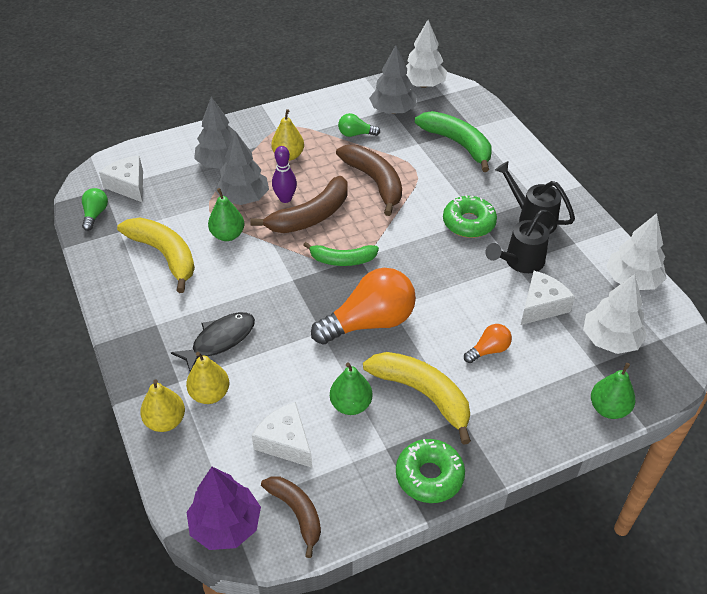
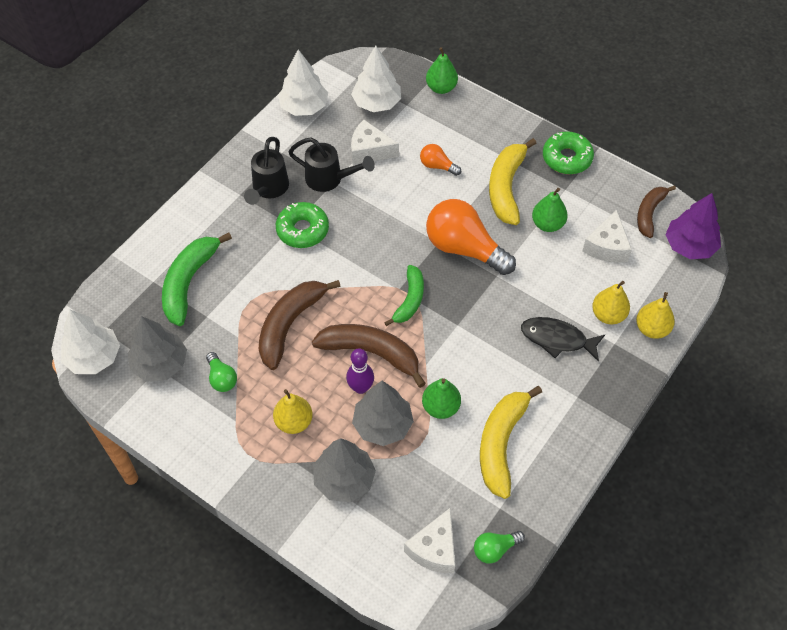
camera: 120 degrees left, 10 degrees up
green banana [303,242,379,266] -> green banana turned 45 degrees clockwise [384,265,424,326]

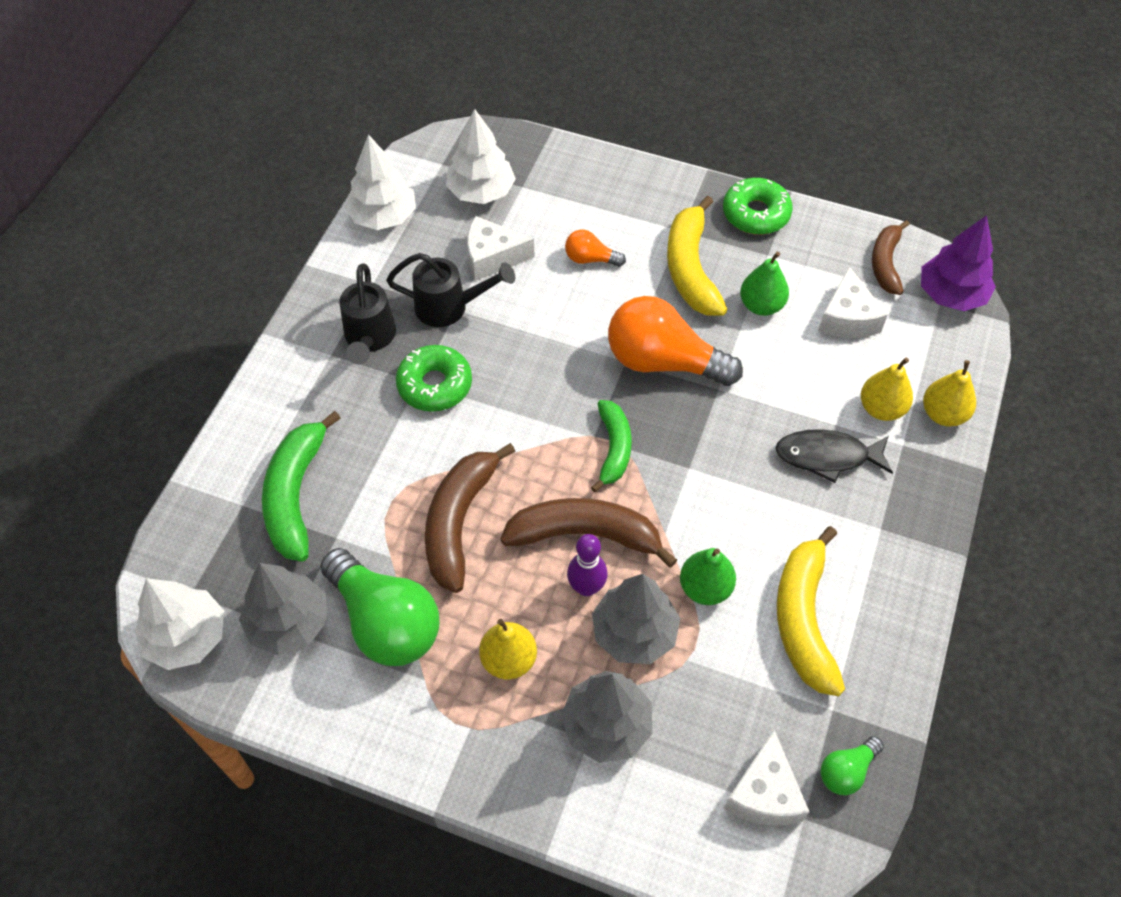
camera: 15 degrees left, 0 degrees up
green light bulb [206,352,237,392] -> green light bulb [320,548,439,666], size x2.11
green pear [426,47,458,94] -> none

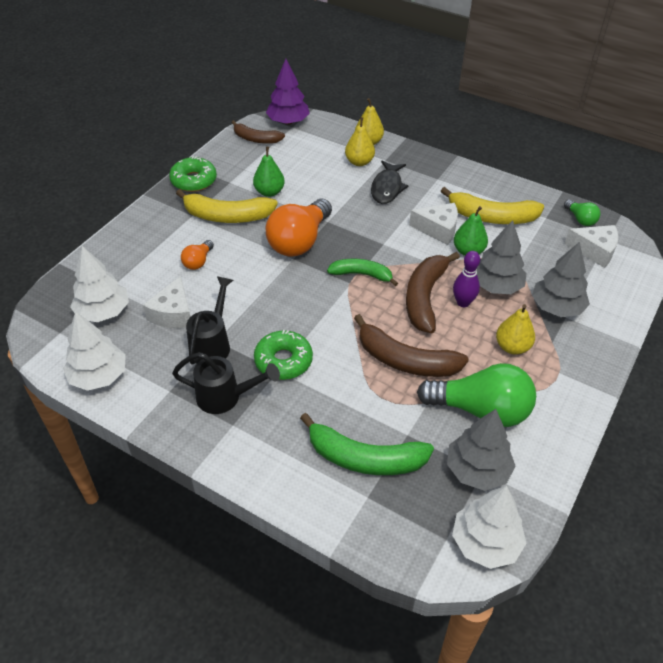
camera: 80 degrees left, 10 degrees down
green light bulb [320,548,439,666] -> green light bulb turned 45 degrees clockwise [417,363,536,427]
white cheese [818,266,888,338] -> white cheese moved to [409,203,458,245]

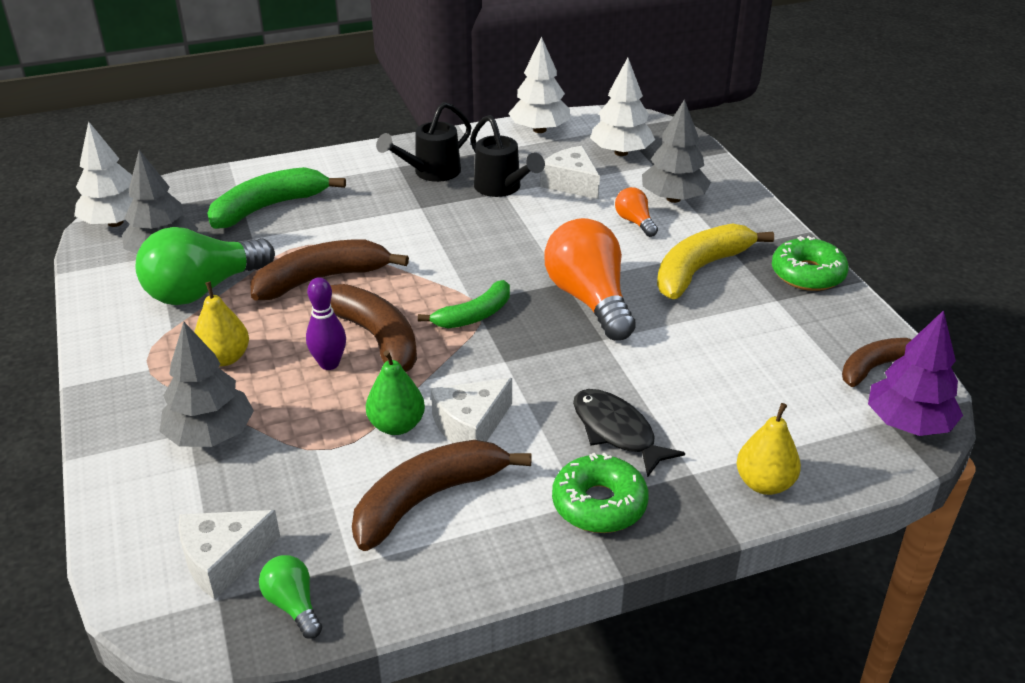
camera: 130 degrees right, 10 degrees down
green pear [253,147,285,197] -> none
green donut [254,330,313,380] -> green donut moved to [552,453,649,533]
yellow pear [345,117,375,166] -> none
yellow banana [441,187,544,224] -> brown banana [352,440,532,551]
grey tree [476,220,526,294] -> grey tree moved to [642,99,711,203]
green light bulb [564,200,600,226] -> green light bulb turned 45 degrees clockwise [259,555,322,639]

